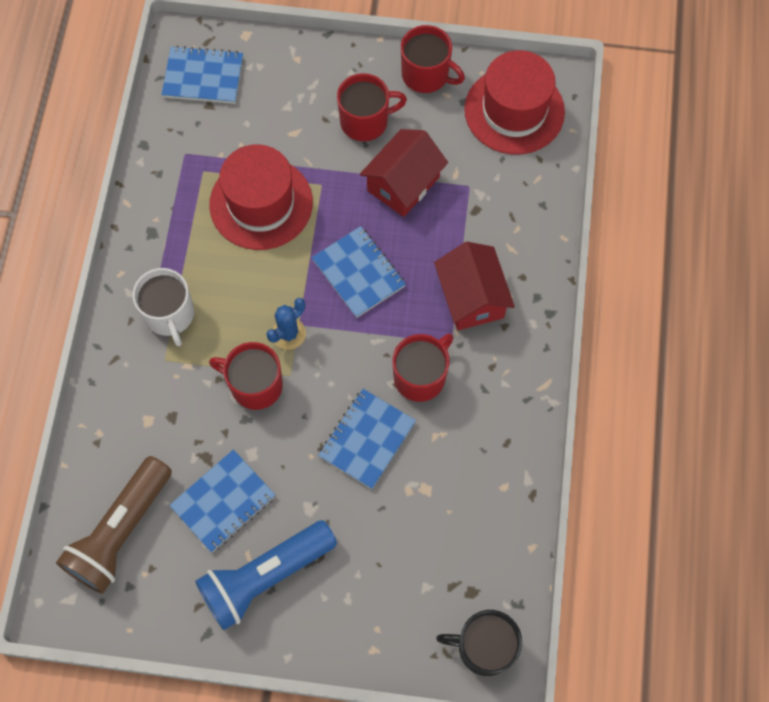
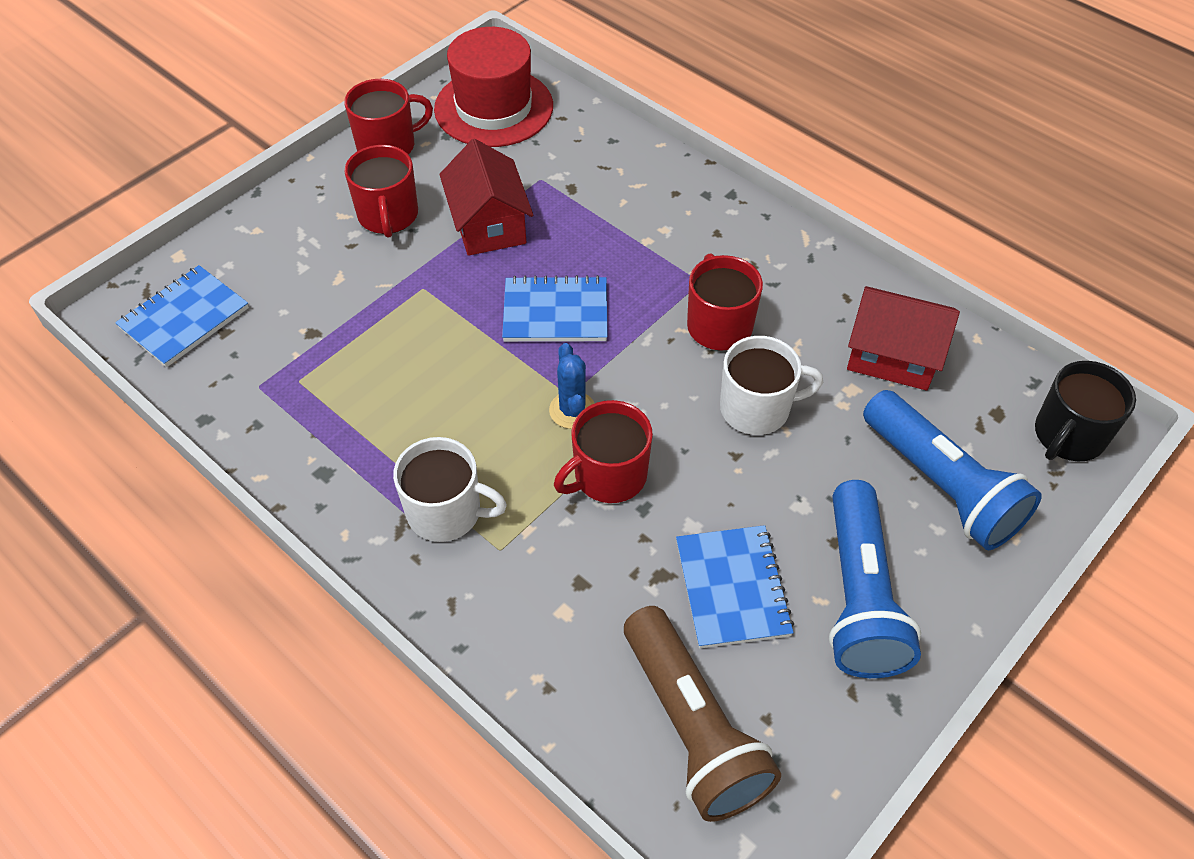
camera: 55 degrees left, 15 degrees down
red hat [209,144,313,250] -> none
blue notebook [318,389,416,489] -> white mug [720,336,823,435]
red mug [337,73,407,141] -> red mug turned 150 degrees clockwise [344,145,418,237]
red house [434,242,515,330] -> red house moved to [847,286,960,391]
none -> blue flashlight [863,390,1042,550]

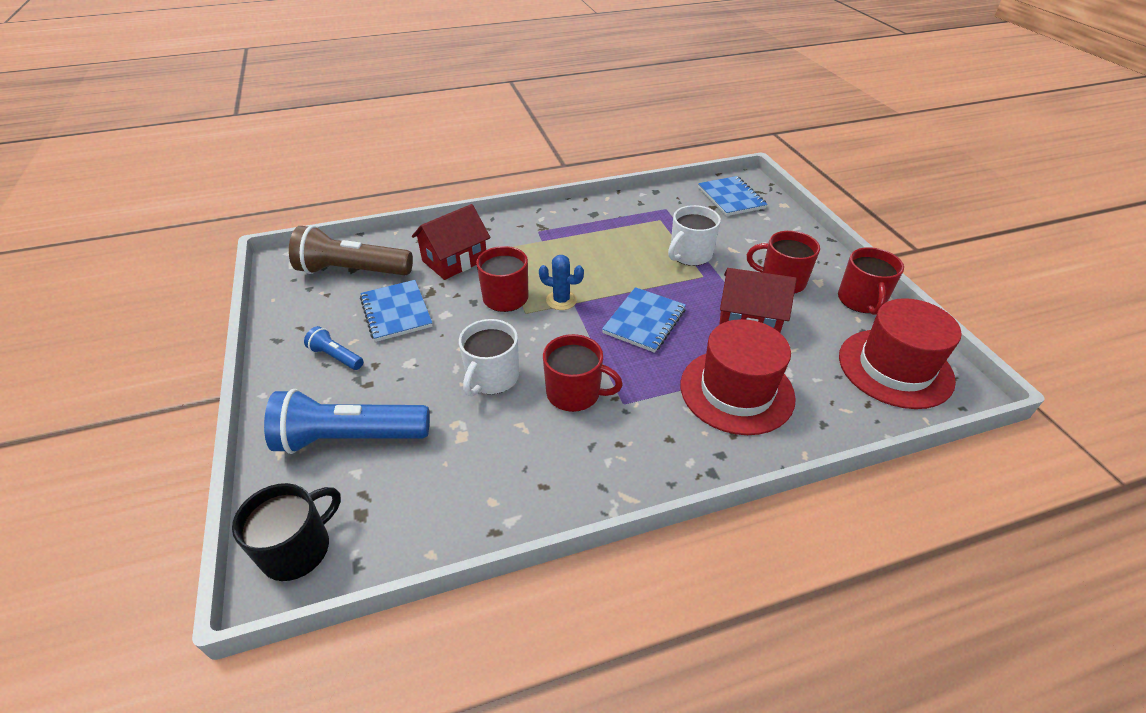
camera: 120 degrees right, 10 degrees down
white mug [393,437,507,542] -> white mug moved to [668,205,721,266]
blue notebook [676,525,794,649] -> blue notebook turned 45 degrees clockwise [360,280,433,342]
blue flashlight [829,480,921,678] -> blue flashlight [304,326,364,370], size x0.48
red house [847,286,960,391] -> red house moved to [412,204,490,280]
black mug [1035,361,1136,461] -> black mug turned 60 degrees clockwise [232,483,341,581]
none -> red hat [680,319,796,435]

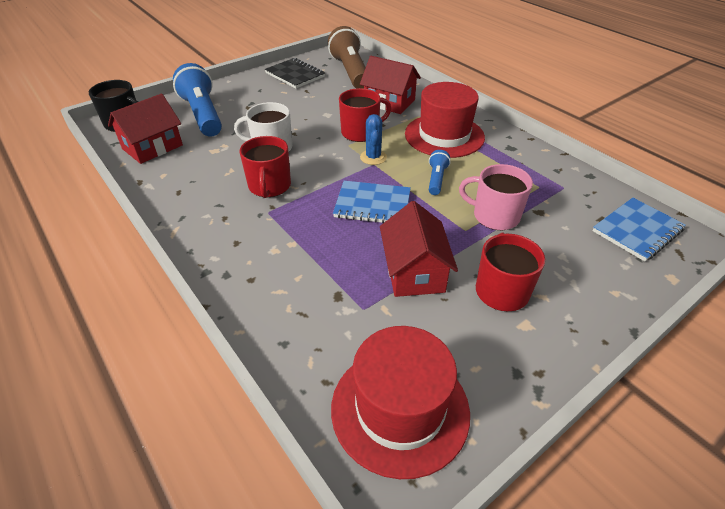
camera: 70 degrees right, 0 degrees up
blue flashlight [304,326,364,370] -> blue flashlight moved to [429,150,451,195]
blue notebook [360,280,433,342] -> none
white mug [668,205,721,266] -> pink mug [459,164,533,230]
red hat [680,319,796,435] -> red hat moved to [405,82,485,158]
red mug [838,247,904,315] -> none
none -> red house [108,94,183,164]
none -> black notebook [265,58,325,88]

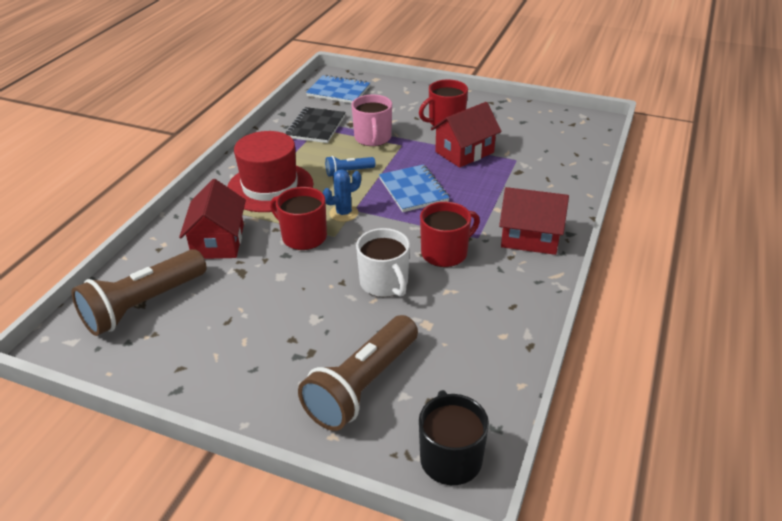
camera: 120 degrees left, 5 degrees down
red house [108,94,183,164] -> red house moved to [499,187,569,255]
blue flashlight [173,63,222,137] -> brown flashlight [298,315,418,431]
black notebook [265,58,325,88] -> black notebook moved to [286,107,346,143]
red hat [331,326,470,479] -> none

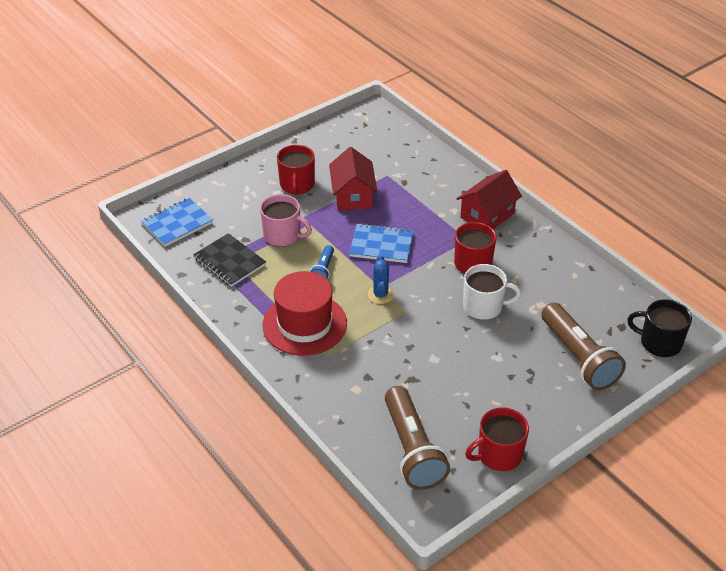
camera: 60 degrees left, 5 degrees up
red house [179,179,246,259] -> none
red mug [270,187,327,250] -> red mug moved to [465,407,529,471]

